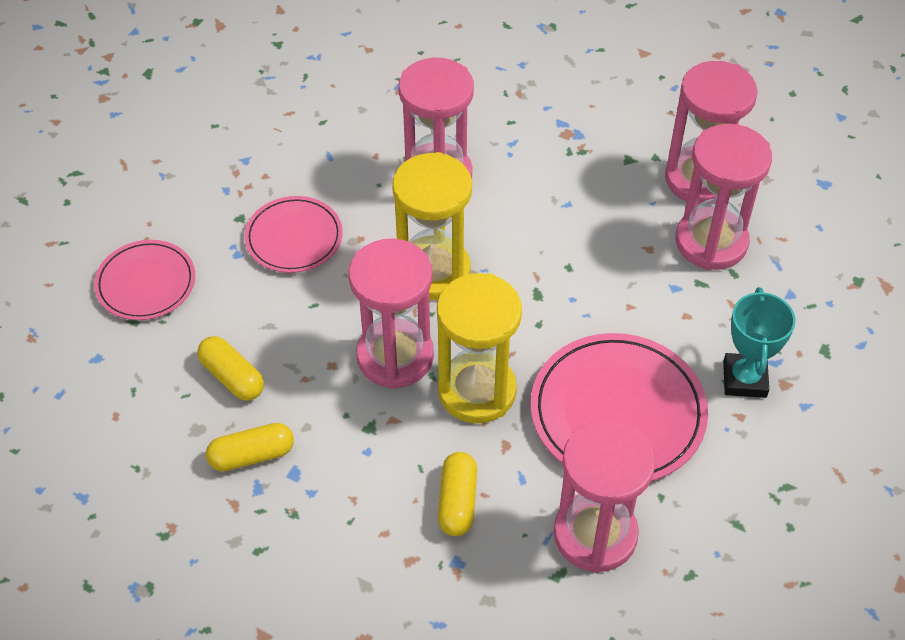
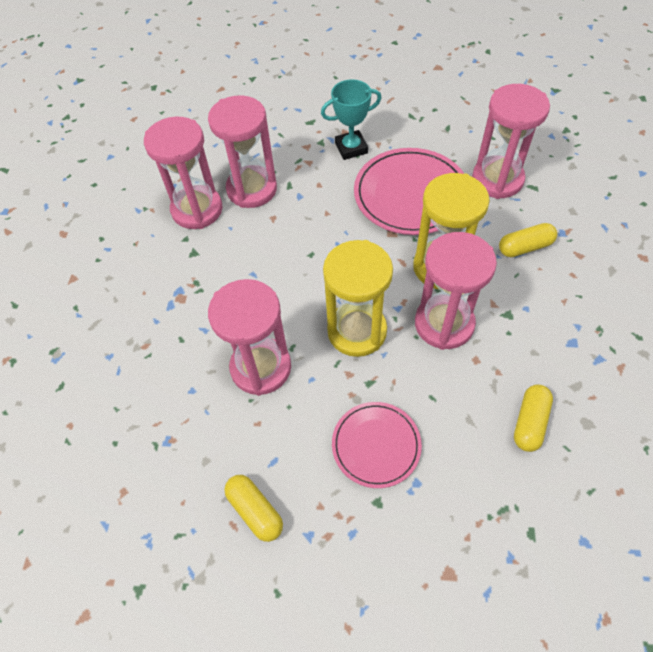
camera: 110 degrees left, 5 degrees up
pink plate [94,240,195,320] -> none
yellow capsule [206,423,294,471] -> yellow capsule moved to [224,475,283,542]

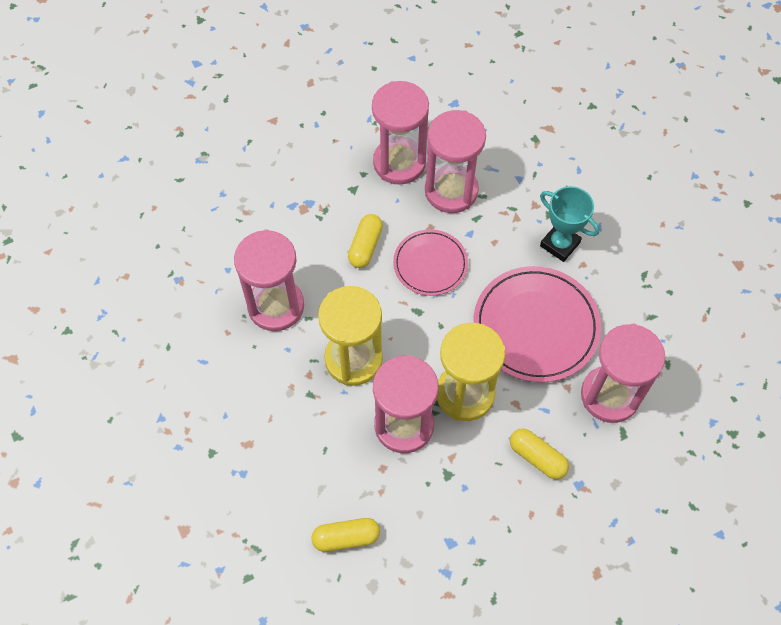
camera: 55 degrees right, 5 degrees up
yellow capsule [224,475,283,542] -> yellow capsule moved to [348,214,383,268]
pink plate [332,402,422,488] -> pink plate moved to [393,229,468,296]

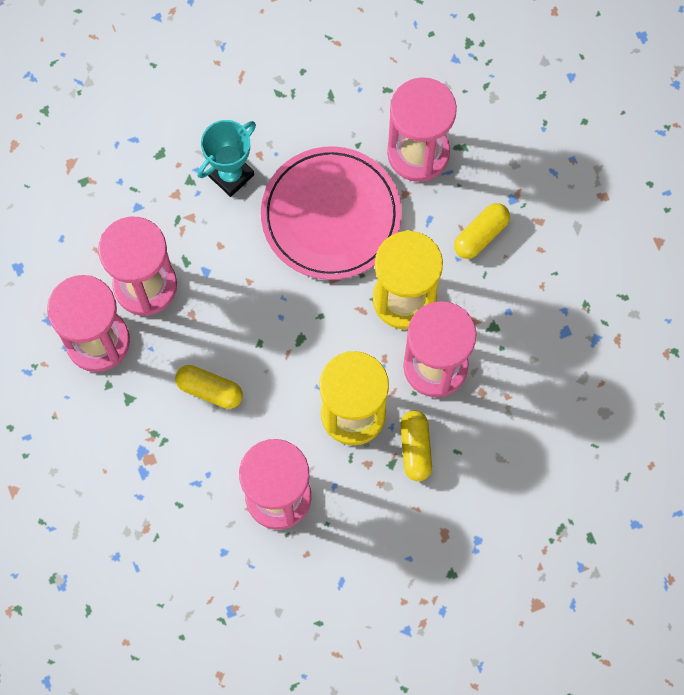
camera: 85 degrees left, 10 degrees up
yellow capsule [312,518,380,552] -> yellow capsule moved to [400,410,432,481]
pink plate [393,229,468,296] -> none

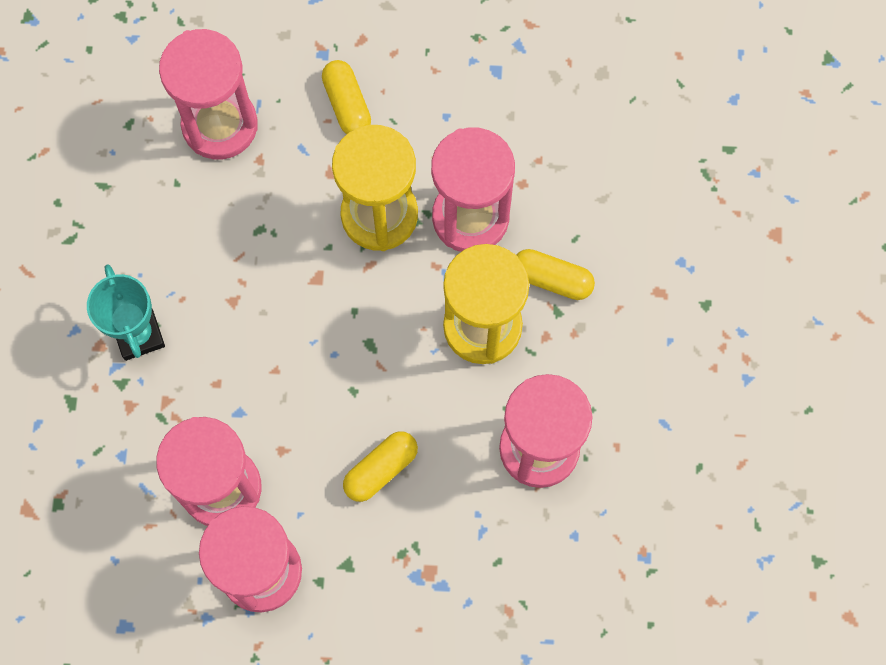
camera: 65 degrees left, 0 degrees up
pink plate [261,146,402,280] -> none

